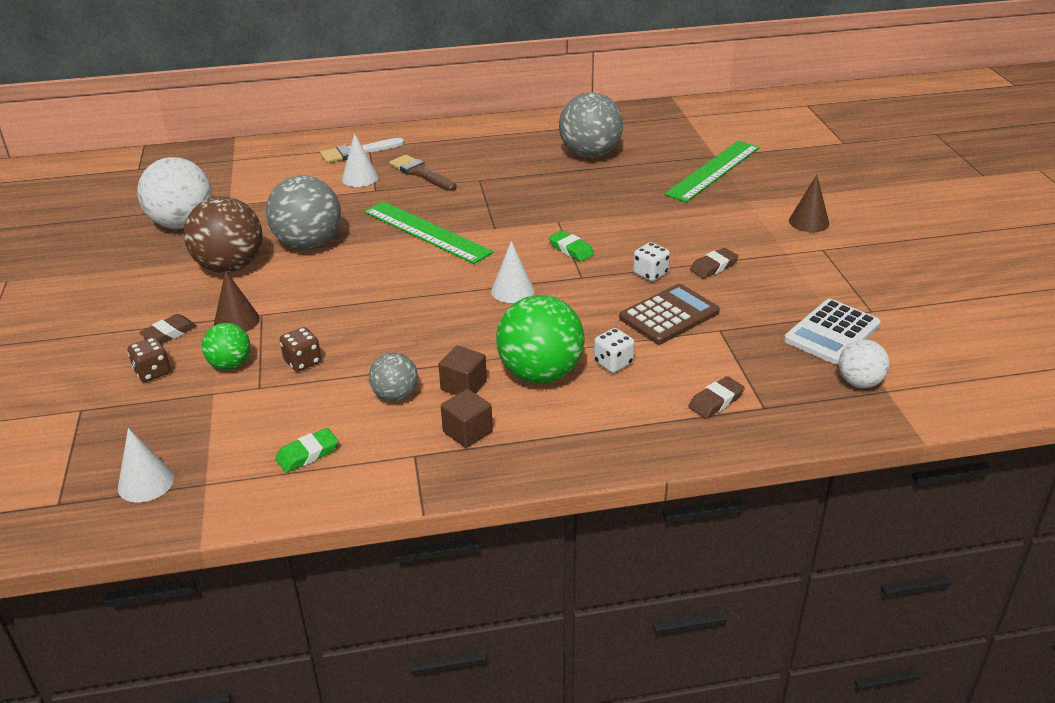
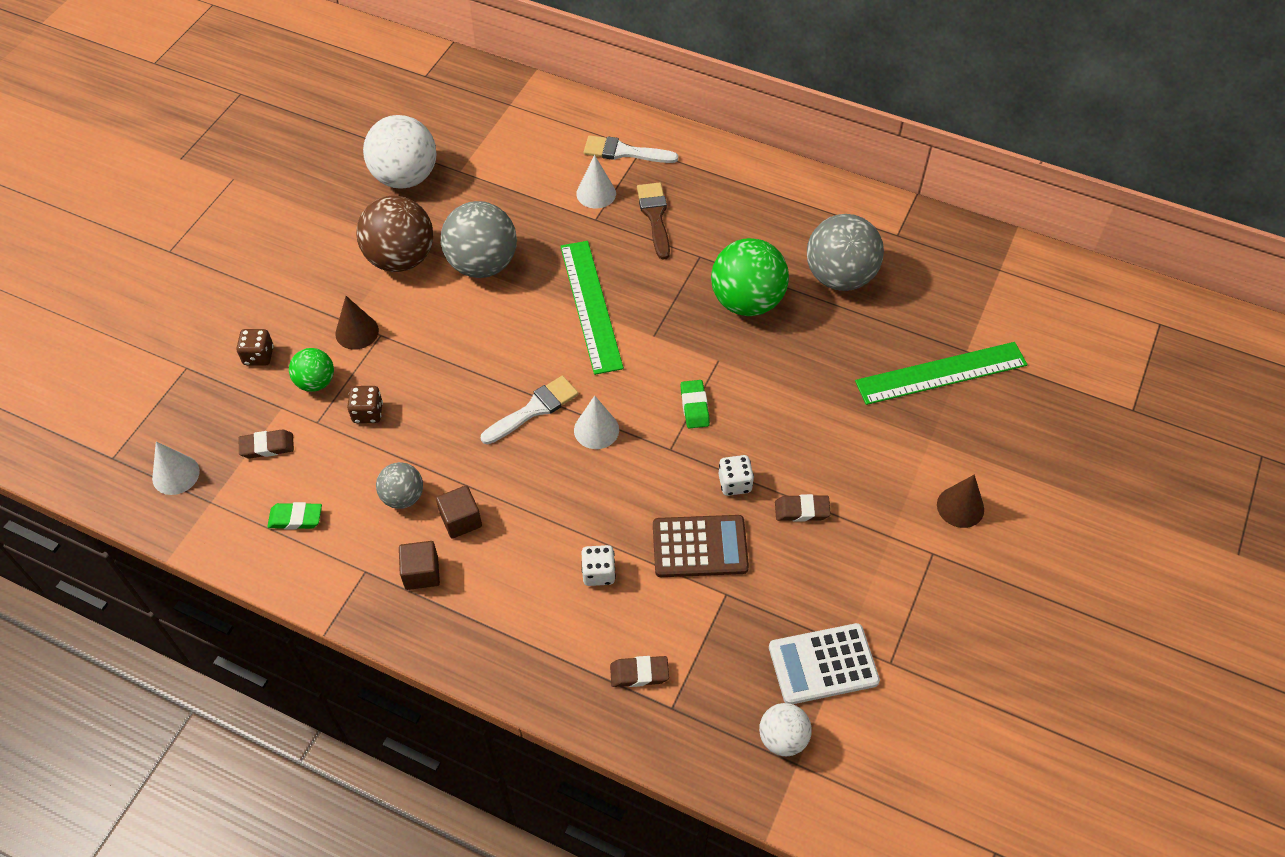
camera: 35 degrees right, 20 degrees up
brown eraser [139,314,197,344] -> brown eraser moved to [238,430,294,458]
green ball [496,295,584,384] -> green ball moved to [711,238,789,316]
none -> white brush [481,376,578,444]

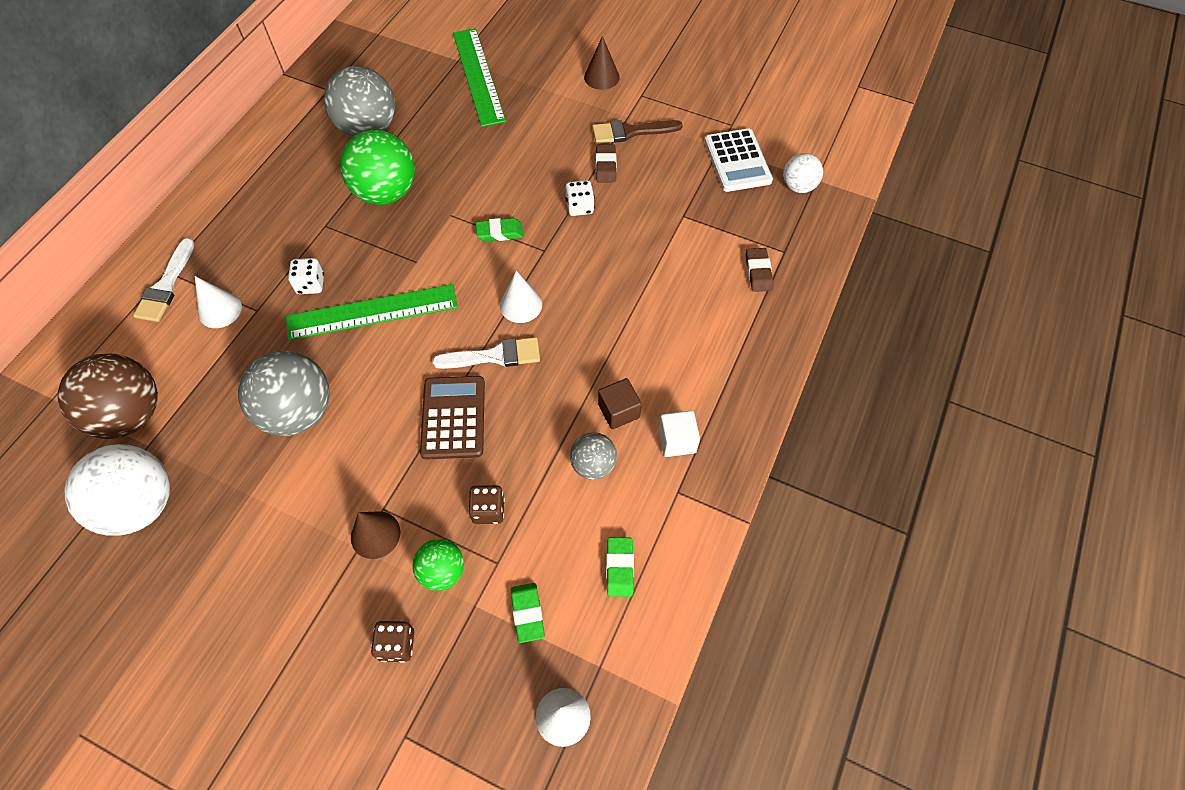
camera: 90 degrees left, 5 degrees up
brown eraser [238,430,294,458] -> green eraser [511,583,545,643]
brown ball [356,196,433,272] -> brown ball moved to [58,354,158,439]
brown cube [399,541,440,590] -> white cube [659,410,700,457]
white brush [481,376,578,444] -> white brush turned 120 degrees clockwise [432,337,540,369]
white dice [582,545,616,586] -> white dice moved to [288,258,324,294]
brown brush [637,183,670,260] -> brown brush moved to [592,120,683,144]
brown calculator [653,515,749,577] -> brown calculator moved to [420,376,485,460]

